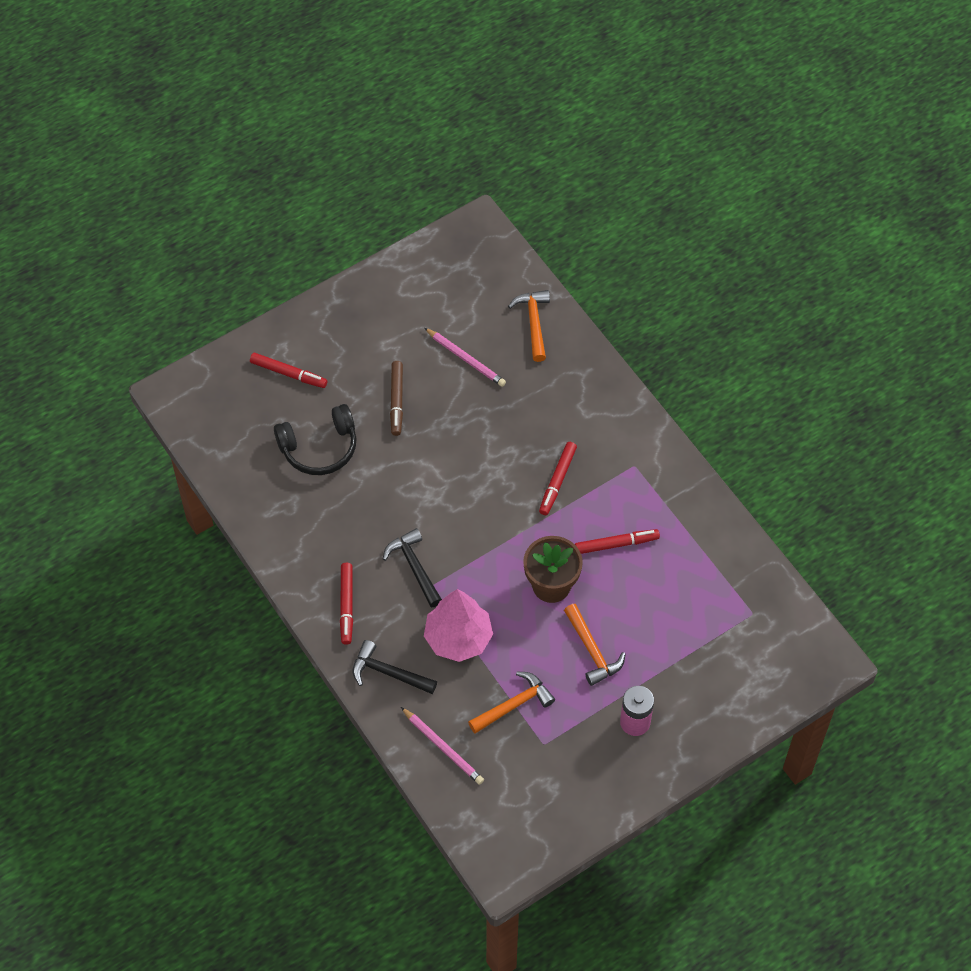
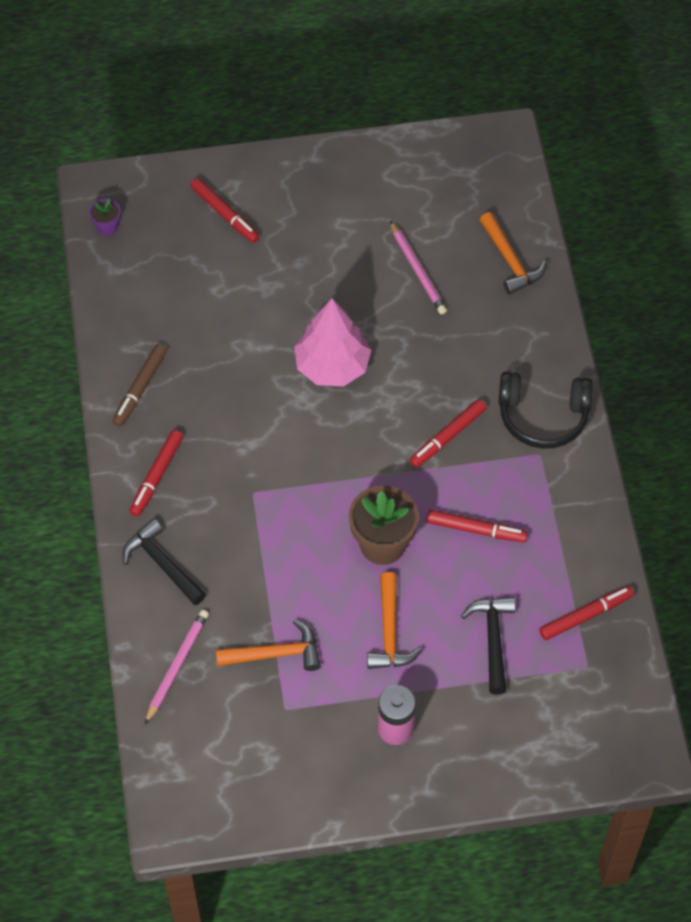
camera: 25 degrees right, 0 degrees up
black headphones [274,404,357,475] -> black headphones moved to [499,372,593,449]
black hammer [383,528,442,607] -> black hammer moved to [461,597,516,694]
brown marker [390,361,403,436] -> brown marker moved to [112,344,167,427]
pink pencil [401,707,484,785] -> pink pencil turned 135 degrees counterclockwise [145,610,209,724]
pink tree [424,589,493,662] -> pink tree moved to [294,298,371,386]
orange hammer [508,290,550,362] -> orange hammer turned 135 degrees clockwise [479,212,546,295]
none -> purple flower pot [89,198,121,236]
none -> red marker [539,586,634,640]

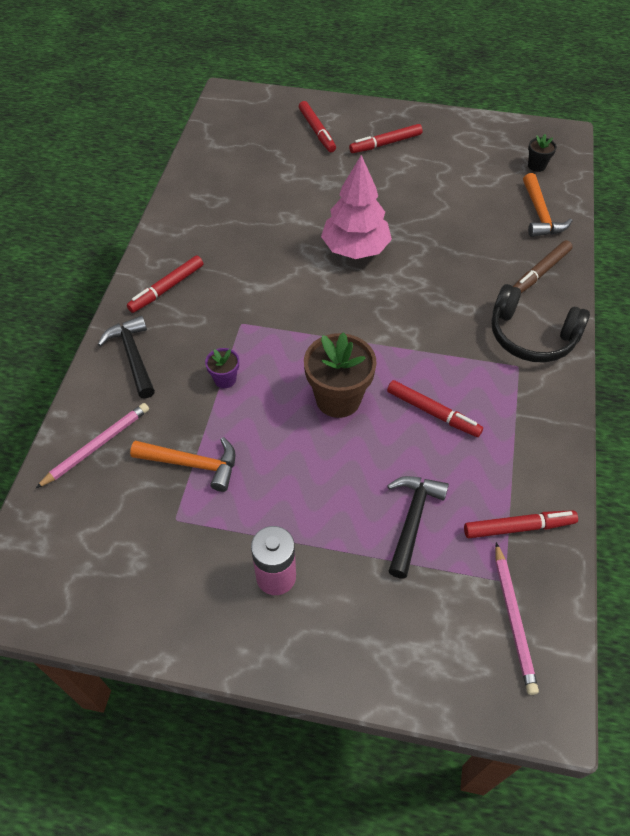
camera: 20 degrees right, 5 degrees down
purple flower pot [89,198,121,236] -> purple flower pot moved to [205,348,239,388]
brown marker [112,344,167,427] -> brown marker moved to [513,240,573,293]
orange hammer [367,572,422,669] -> none
pink pencil [390,221,447,315] -> pink pencil moved to [495,542,539,695]
red marker [409,399,487,468] -> red marker moved to [349,124,423,153]
none -> black flower pot [528,134,557,172]

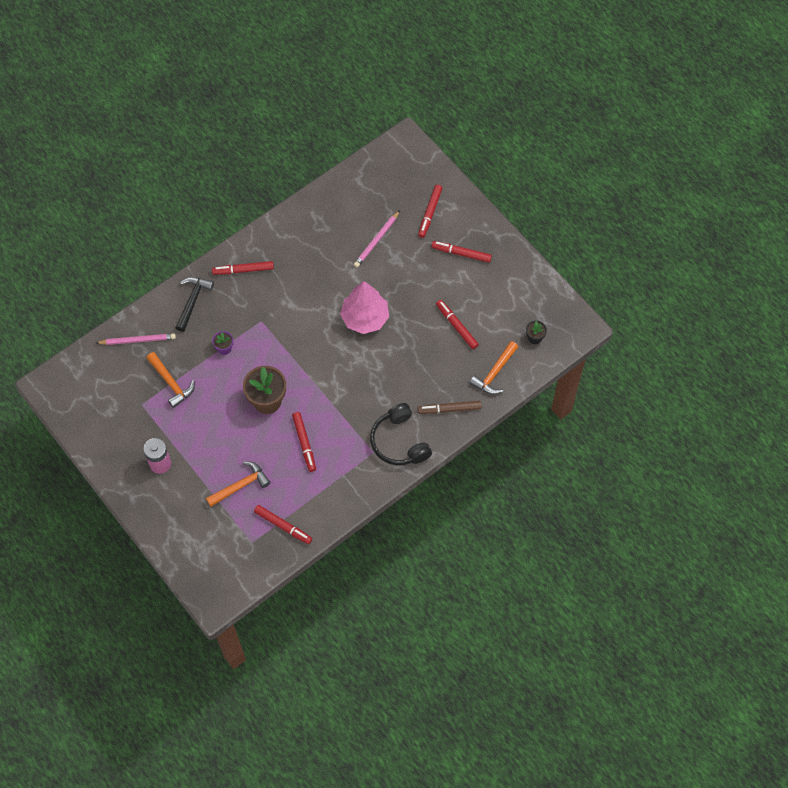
camera: 40 degrees right, 10 degrees up
black hammer [387,476,449,578] -> orange hammer [206,461,271,507]
pink pencil [495,542,539,695] -> pink pencil moved to [354,210,400,267]
none -> red marker [436,300,479,349]

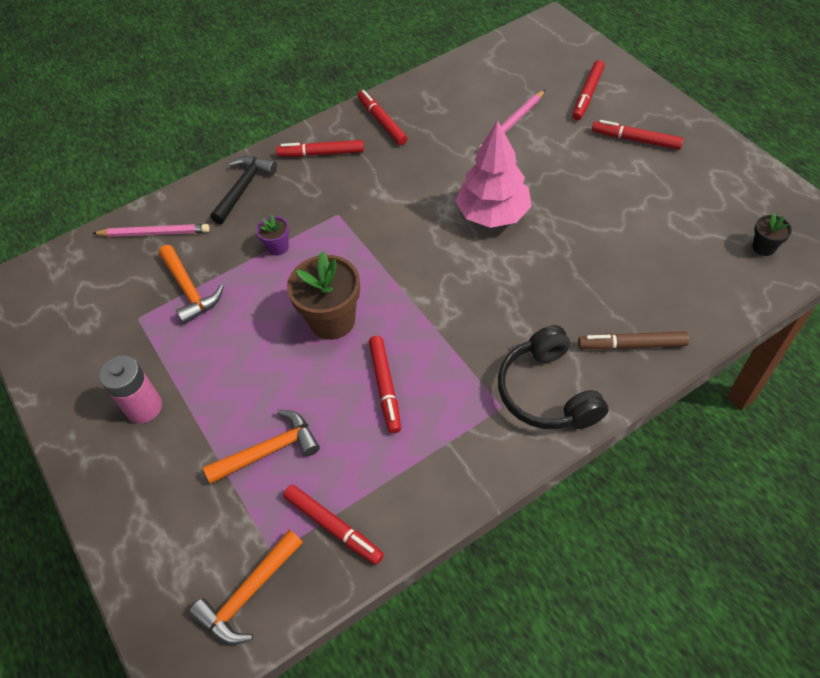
camera: 10 degrees right, 10 degrees down
red marker [436,300,479,349] -> red marker moved to [357,90,408,145]
orange hammer [469,341,518,394] -> orange hammer moved to [189,530,303,645]

